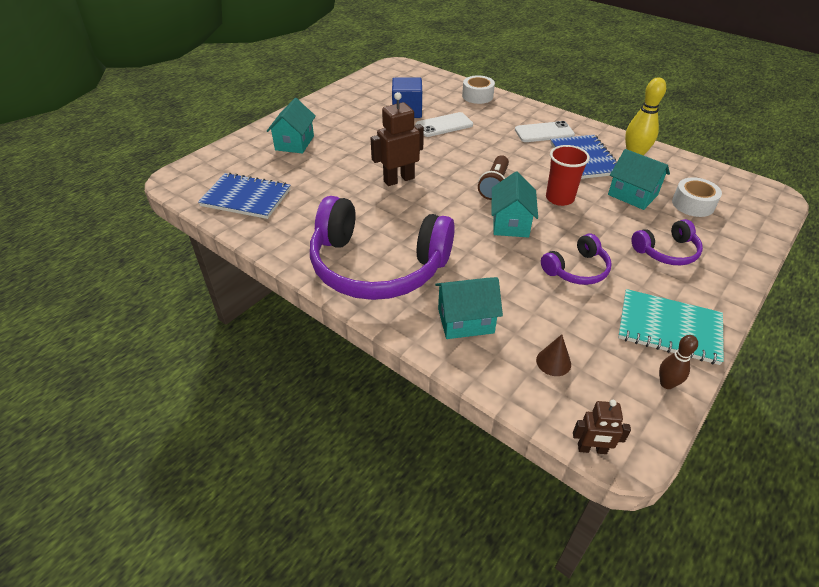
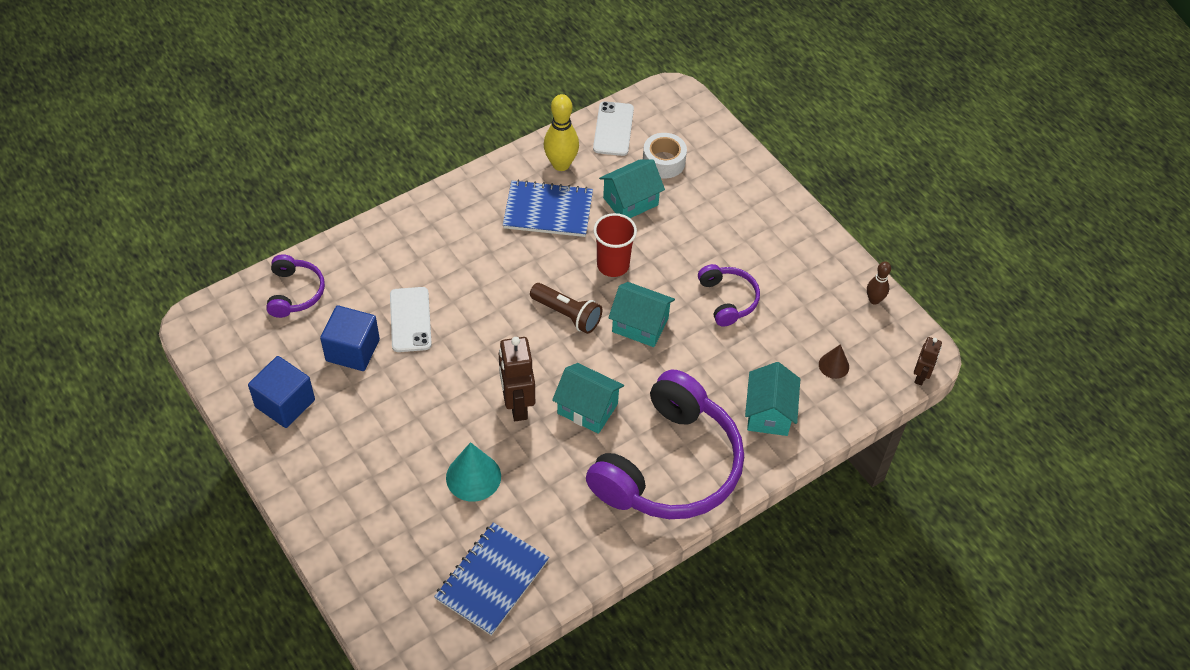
camera: 75 degrees left, 10 degrees up
turquoise house [267,98,316,154] -> turquoise house moved to [552,363,624,434]
white tape [462,75,495,104] -> none
white phone [515,121,575,142] -> white phone moved to [593,101,634,156]
turquoise notebook [618,289,724,365] -> none
purple headphones [631,219,703,265] -> purple headphones moved to [266,254,325,318]
none -> blue cube [248,356,315,428]
none -> turquoise cone [446,442,501,502]

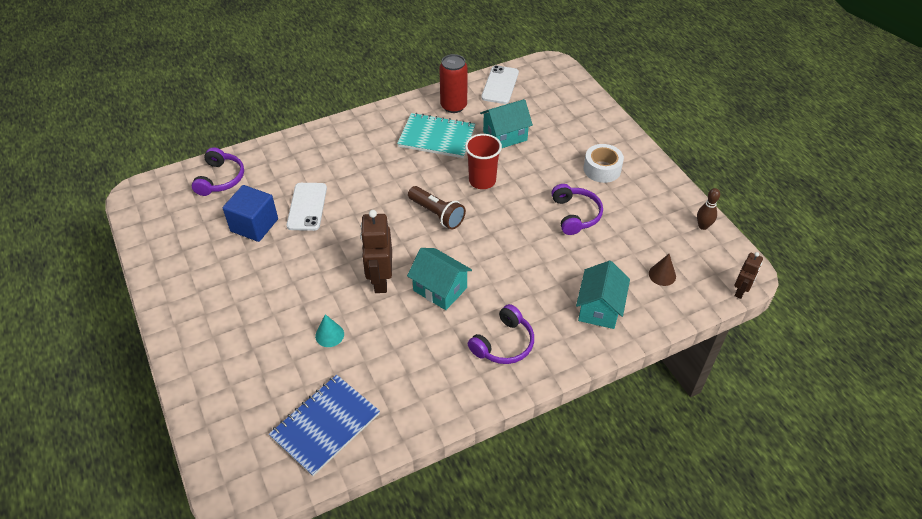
camera: 10 degrees right, 5 degrees down
blue cube [248,356,315,428] -> none
turquoise cone [446,442,501,502] -> turquoise cone [315,314,344,347], size x0.59
blue notebook [503,180,593,237] -> turquoise notebook [397,113,475,158]
yellow bowling pin [544,94,579,171] -> red can [439,54,468,113]
purple headphones [586,369,744,519] -> purple headphones [468,304,534,364], size x0.46
turquoise house [608,282,675,347] -> none
white tape [643,133,687,178] -> white tape moved to [584,144,624,183]

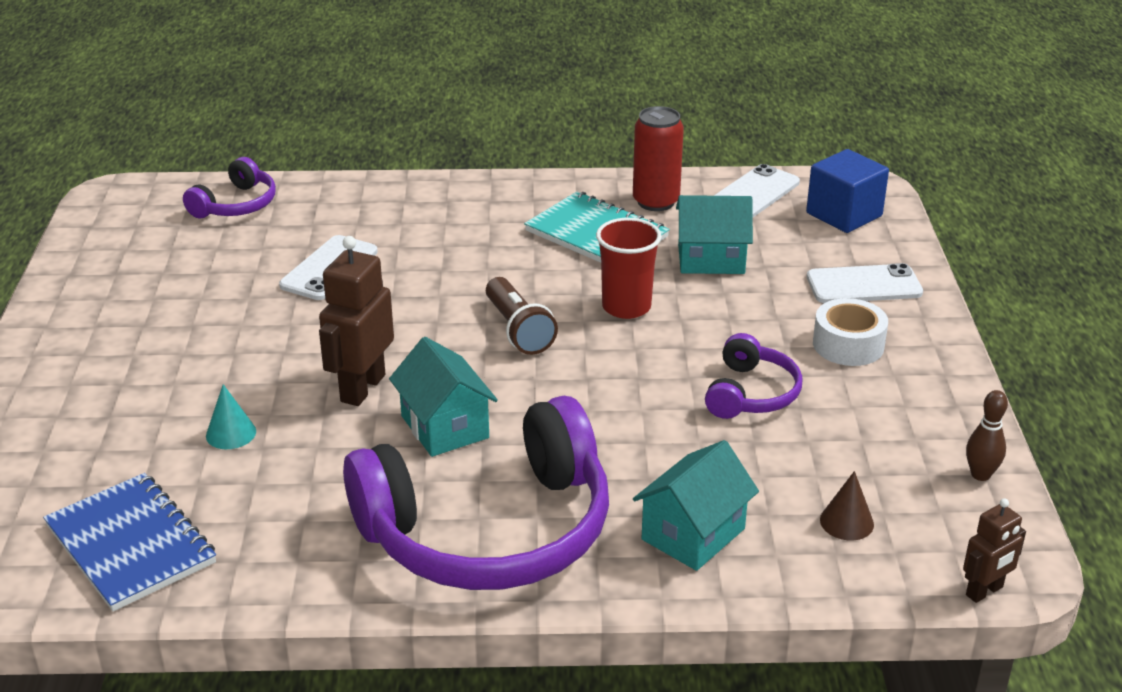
camera: 25 degrees right, 15 degrees down
blue cube [223,185,278,242] -> blue cube moved to [806,149,889,233]
blue notebook [269,375,380,476] -> blue notebook turned 75 degrees clockwise [43,473,216,611]
purple headphones [468,304,534,364] -> purple headphones [343,396,609,590], size x2.16
none -> white phone [807,263,923,303]

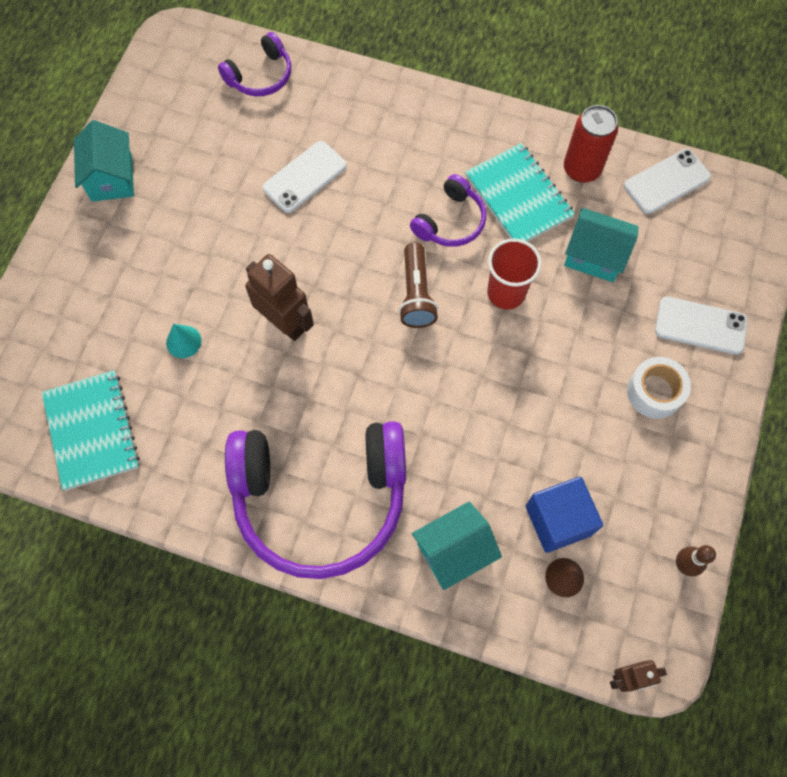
camera: 20 degrees right, 35 degrees up
blue notebook [43,473,216,611] -> turquoise notebook [42,370,140,491]
brown robot [319,236,394,406] -> brown robot turned 90 degrees clockwise [245,254,314,341]
turquoise house [389,337,498,457] -> turquoise house moved to [74,120,134,202]
purple headphones [705,333,802,419] -> purple headphones moved to [410,174,486,247]
blue cube [806,149,889,233] -> blue cube moved to [526,477,603,553]

